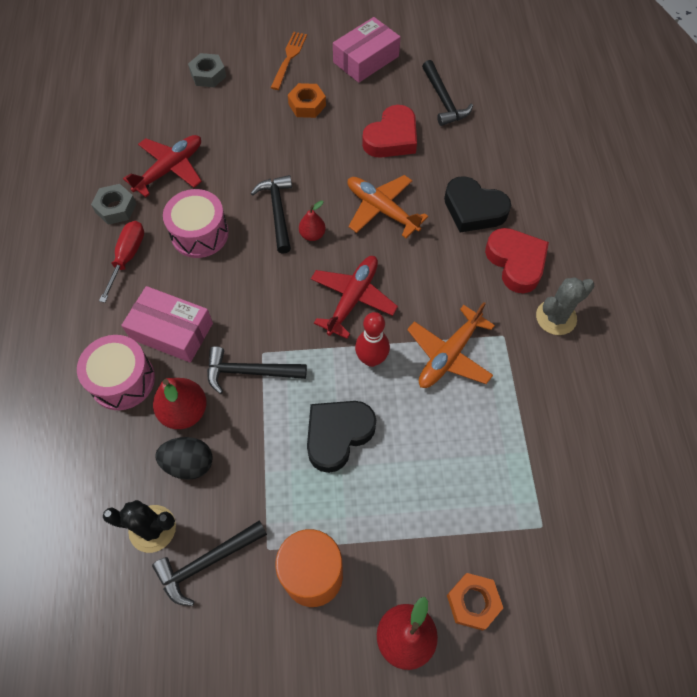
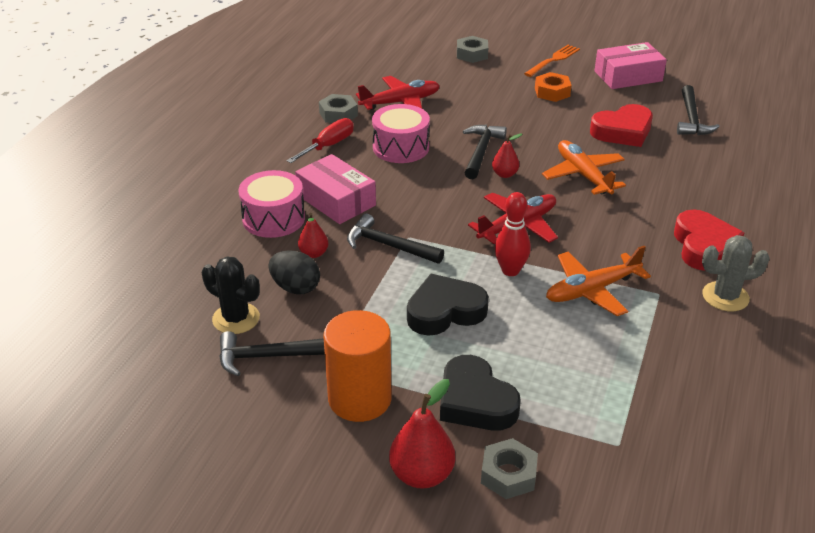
camera: 25 degrees right, 25 degrees down
red pear [153,378,207,429] -> red pear [298,213,328,258], size x0.59
black heart [444,176,511,232] -> black heart moved to [440,355,521,431]
orange nut [447,573,503,631] -> grey nut [481,438,538,499]

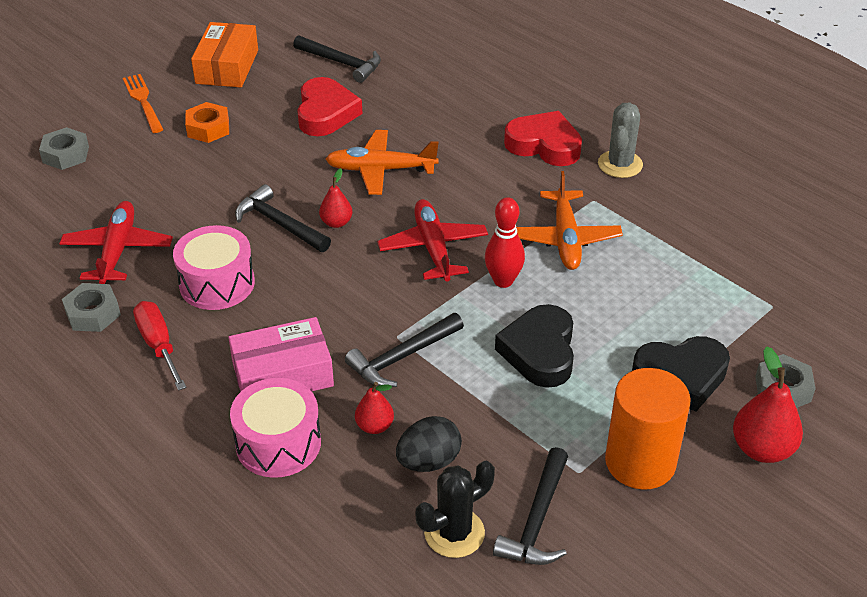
camera: 65 degrees left, 5 degrees up
pink box [595,42,667,89] -> orange box [191,22,258,88]

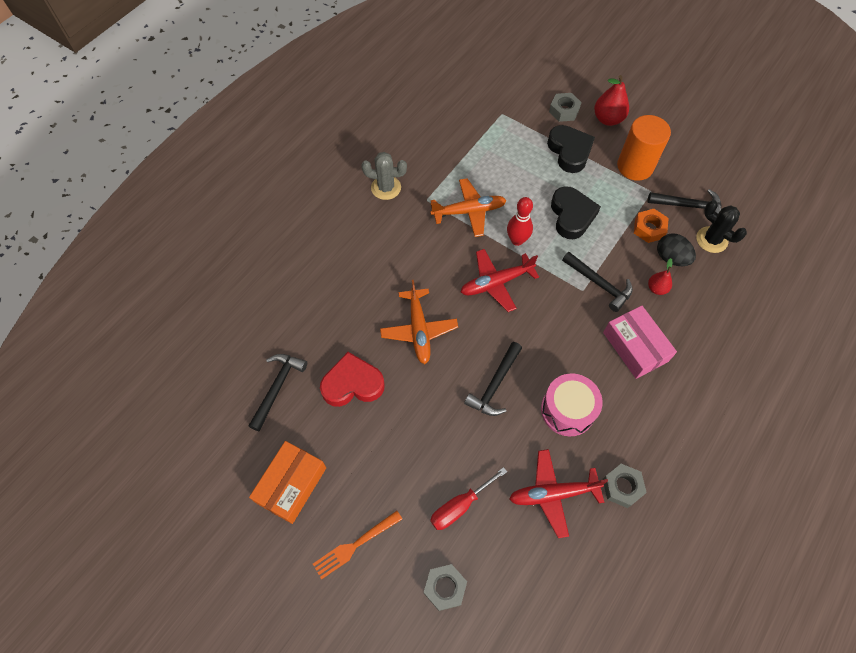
camera: 100 degrees left, 20 degrees up
red screwdriver [133,301,187,391] -> red screwdriver moved to [430,467,507,530]
orange nut [185,102,229,143] -> orange nut moved to [634,209,669,243]
orange box [191,22,258,88] -> orange box turned 60 degrees counterclockwise [249,441,326,524]
pink drum [230,378,321,478] -> none
red pear [319,168,352,228] -> none
black heart [495,304,574,388] -> black heart turned 90 degrees counterclockwise [551,186,601,239]
red heart [504,111,582,166] -> none

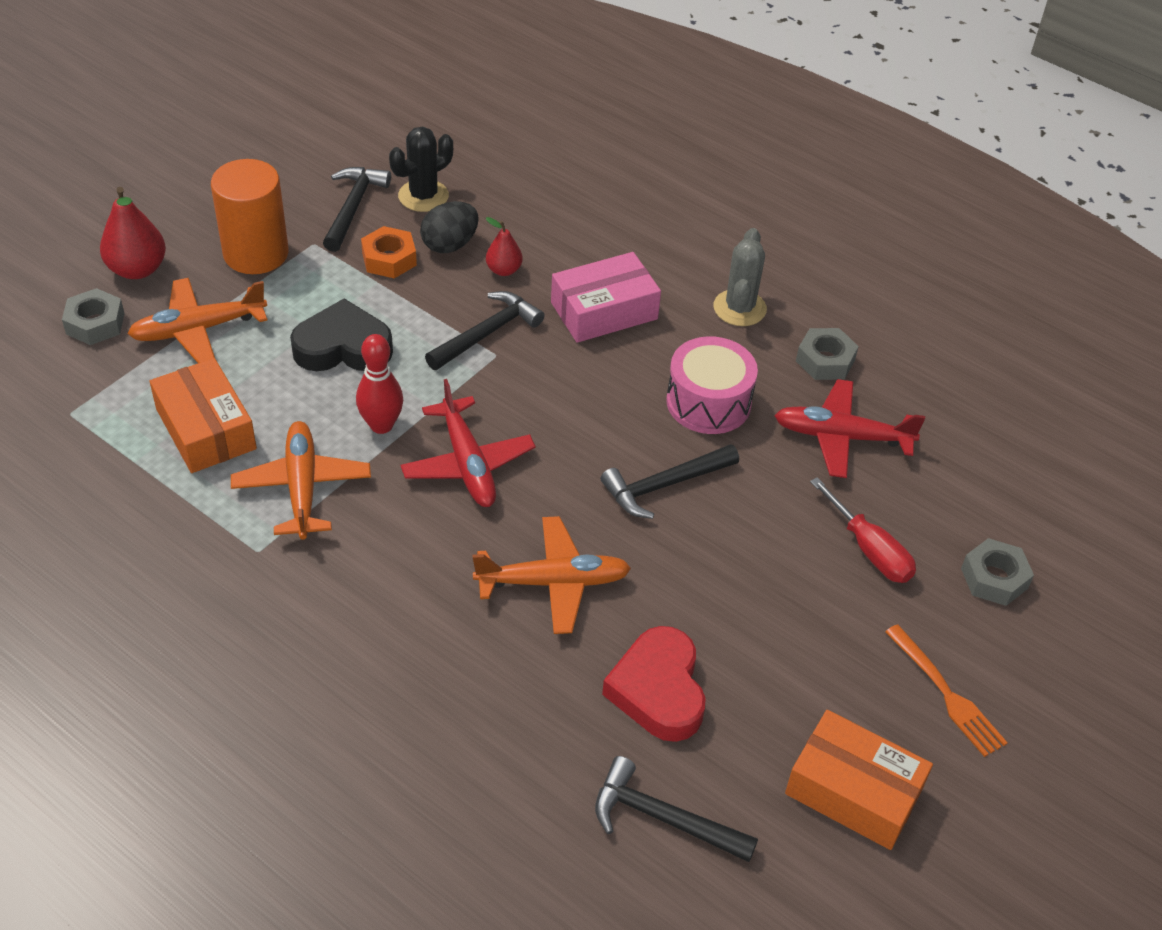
camera: 90 degrees left, 15 degrees down
grey cactus [361,152,407,200] -> grey cactus moved to [714,228,767,326]
black hammer [464,342,522,416] -> black hammer turned 120 degrees clockwise [601,444,739,519]
red plane [509,449,608,538] -> red plane turned 105 degrees clockwise [774,379,925,478]
black heart [547,125,595,173] -> orange plane [128,278,267,363]
none -> orange box [150,358,257,473]

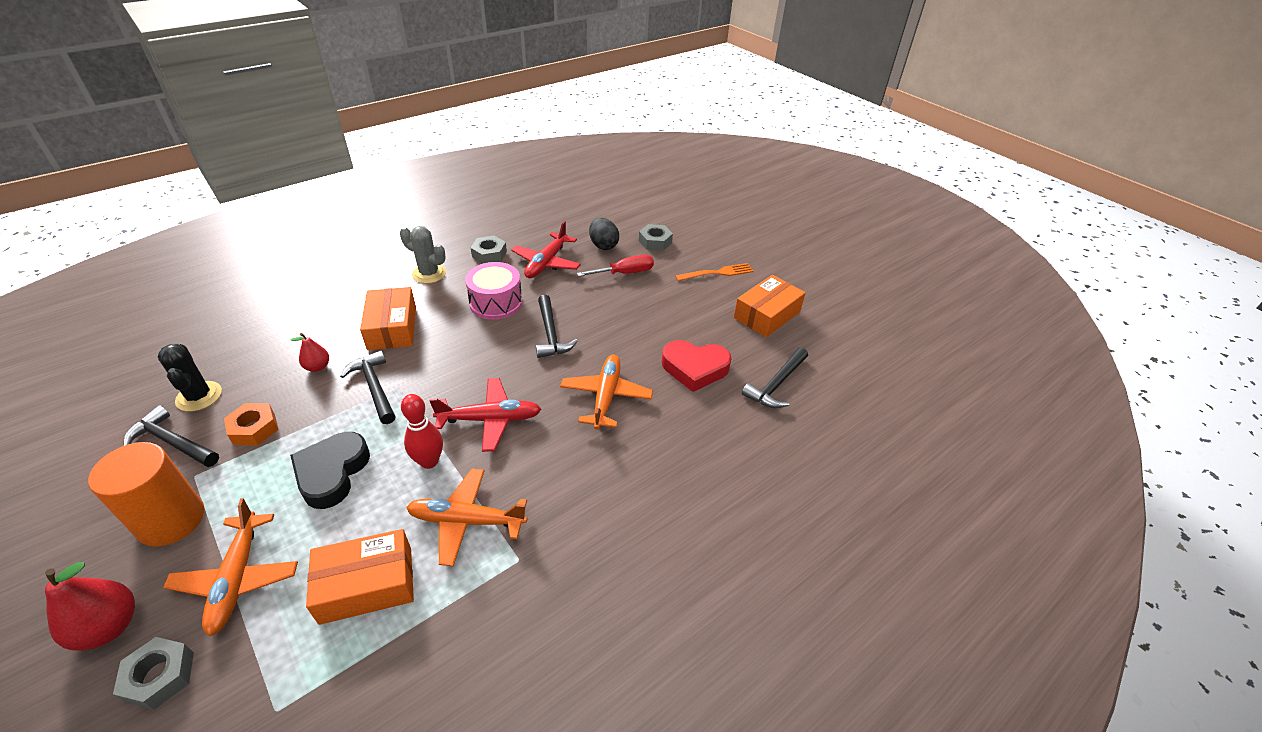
camera: 75 degrees left, 5 degrees down
black egg [420,201,479,253] -> black egg moved to [589,218,619,250]
pink box [551,252,661,343] -> orange box [360,287,416,350]

